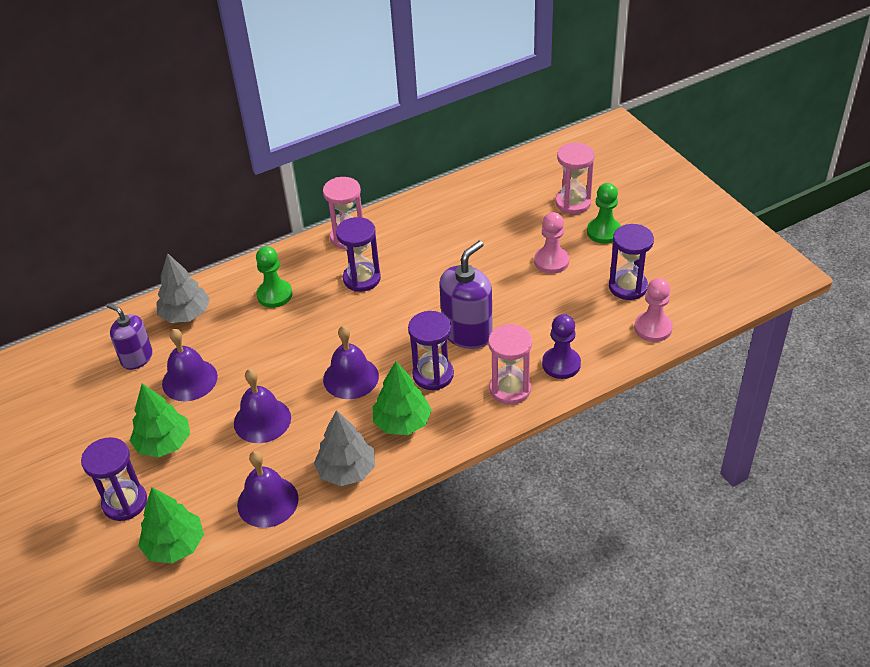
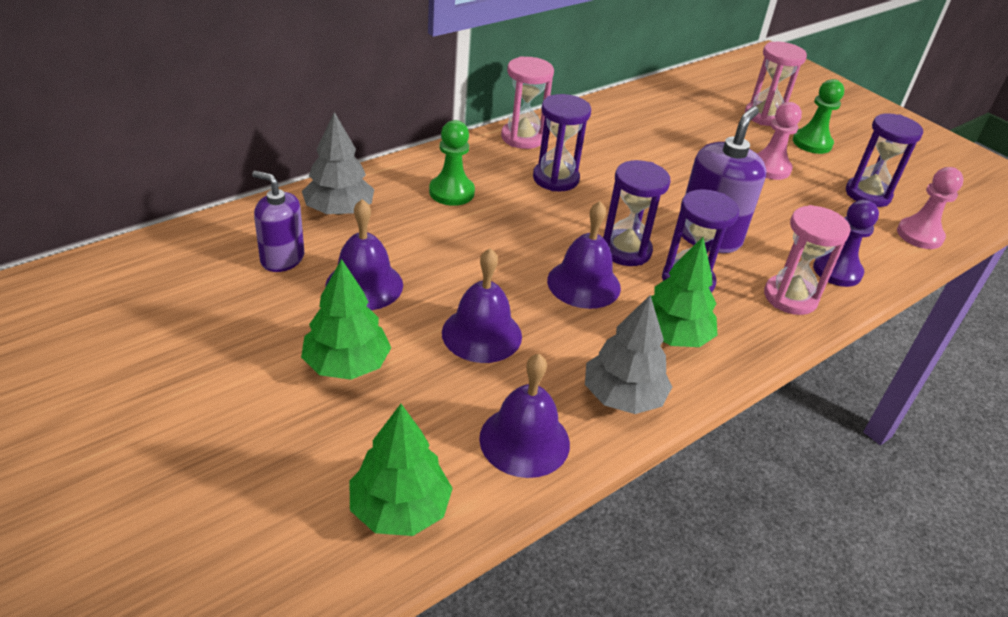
camera: 15 degrees left, 5 degrees down
purple hourglass [81,437,147,521] -> purple hourglass moved to [603,160,671,266]

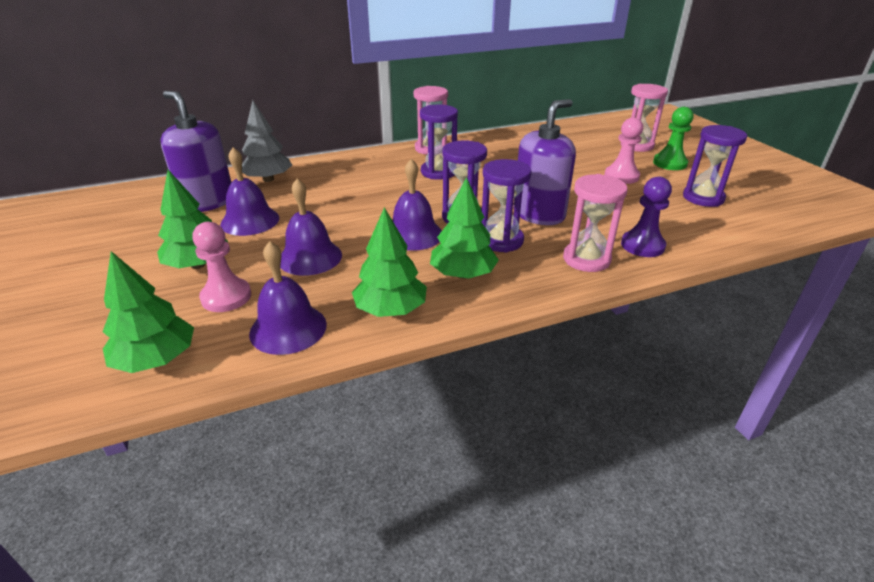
camera: 20 degrees right, 5 degrees down
purple soap dispenser [252,171,304,272] -> purple soap dispenser [160,91,231,212], size x1.53
green pawn [429,120,475,206] -> none
grey tree [585,295,672,414] -> green tree [352,207,427,317]
pink pawn [897,167,964,249] -> pink pawn moved to [192,222,251,312]

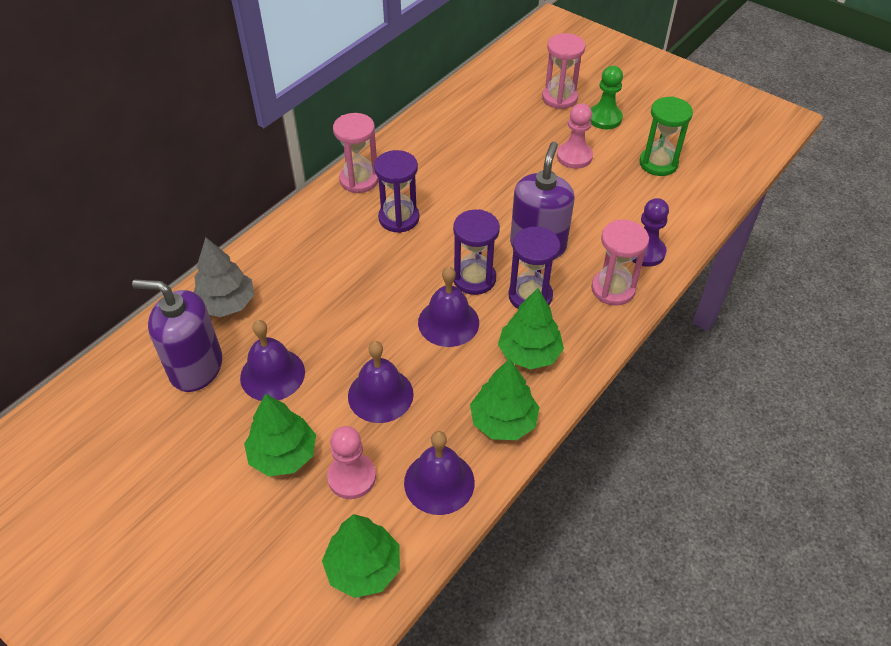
camera: 30 degrees left, 15 degrees up
purple hourglass [683,125,747,207] -> green hourglass [639,96,693,176]

